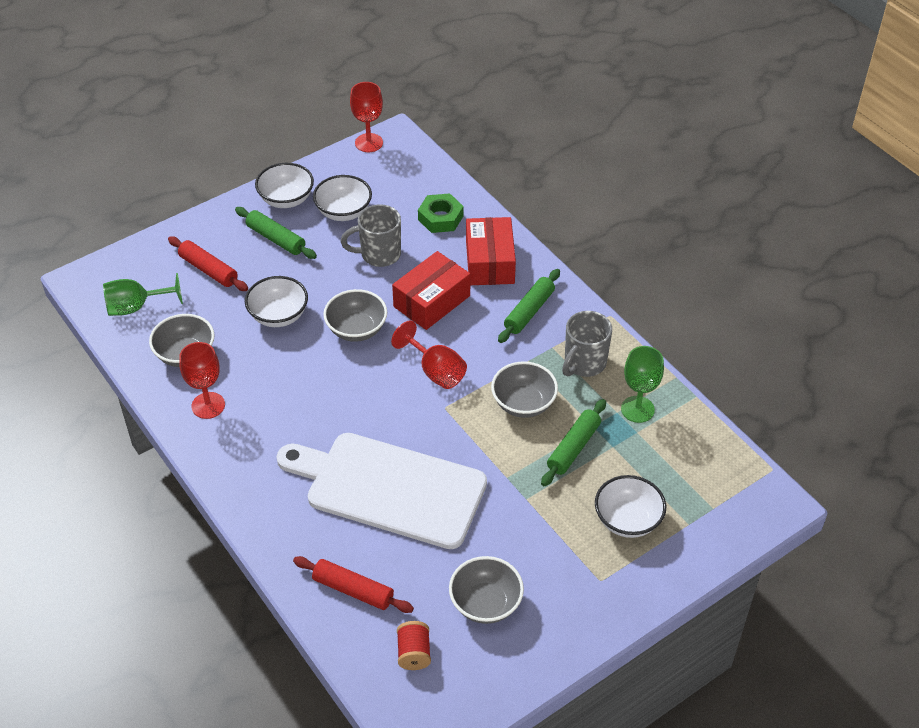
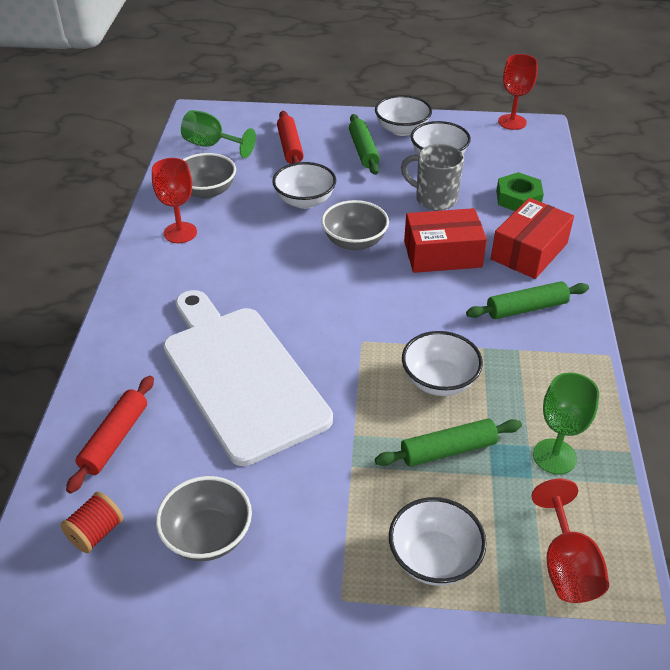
camera: 40 degrees right, 5 degrees down
red rolling pin [293,556,414,613] -> red rolling pin turned 45 degrees clockwise [66,376,154,494]
red goblet [391,320,467,389] -> red goblet moved to [531,479,609,603]
grey bowl [491,361,558,418] -> white bowl [402,331,483,396]
grey mug [562,311,612,377] -> none

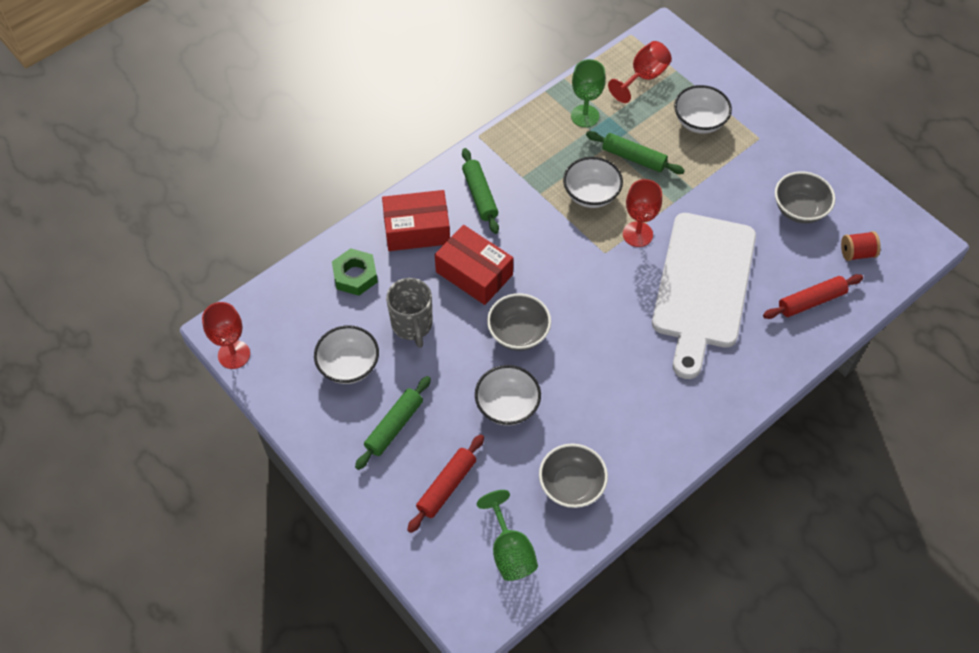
camera: 135 degrees left, 15 degrees up
red goblet [152,158,197,243] -> red goblet moved to [623,179,662,247]
white bowl [375,95,432,136] -> none
green rolling pin [466,281,589,319] -> green rolling pin turned 45 degrees clockwise [462,148,499,234]

